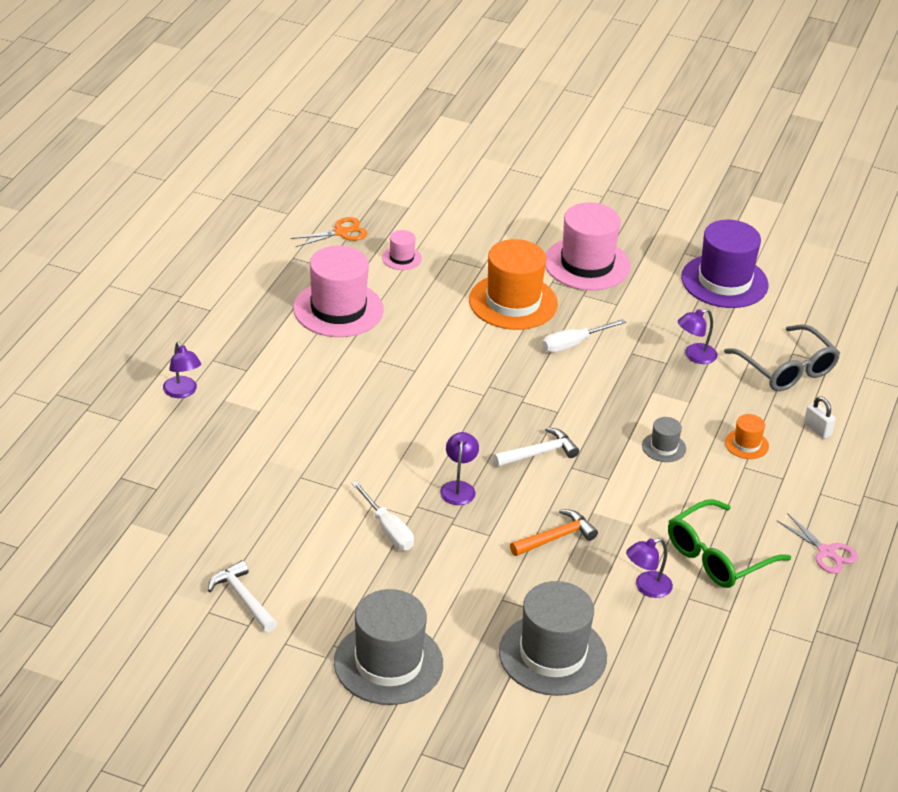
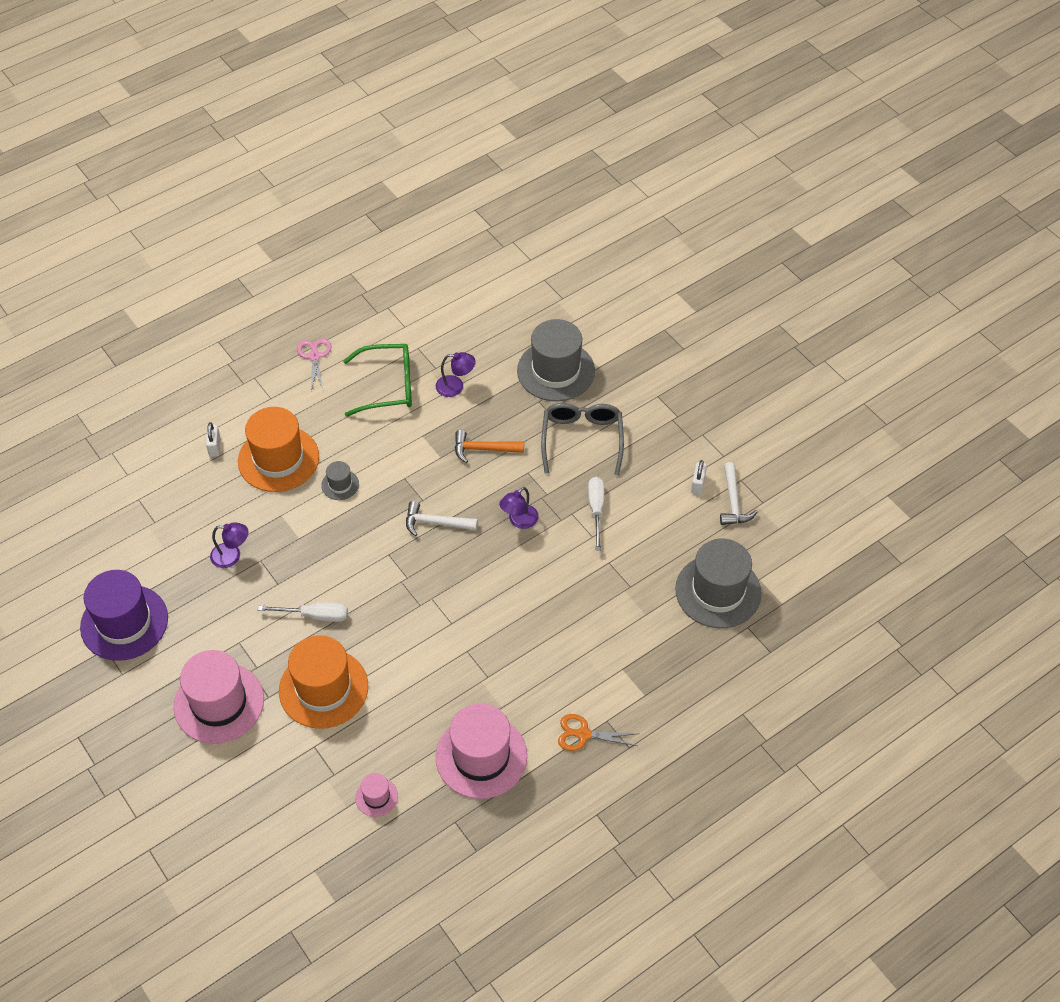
camera: 145 degrees left, 15 degrees up
purple lamp [163,342,201,398] -> none
orange scissors [291,217,367,247] -> orange scissors moved to [558,714,637,751]
grey hat [334,589,443,705] -> grey hat moved to [675,539,762,628]
grey glasses [724,324,840,391] -> grey glasses moved to [541,403,624,475]
orange hat [725,414,769,459] -> orange hat [238,407,319,492], size x2.18
none -> white padlock [691,460,707,495]

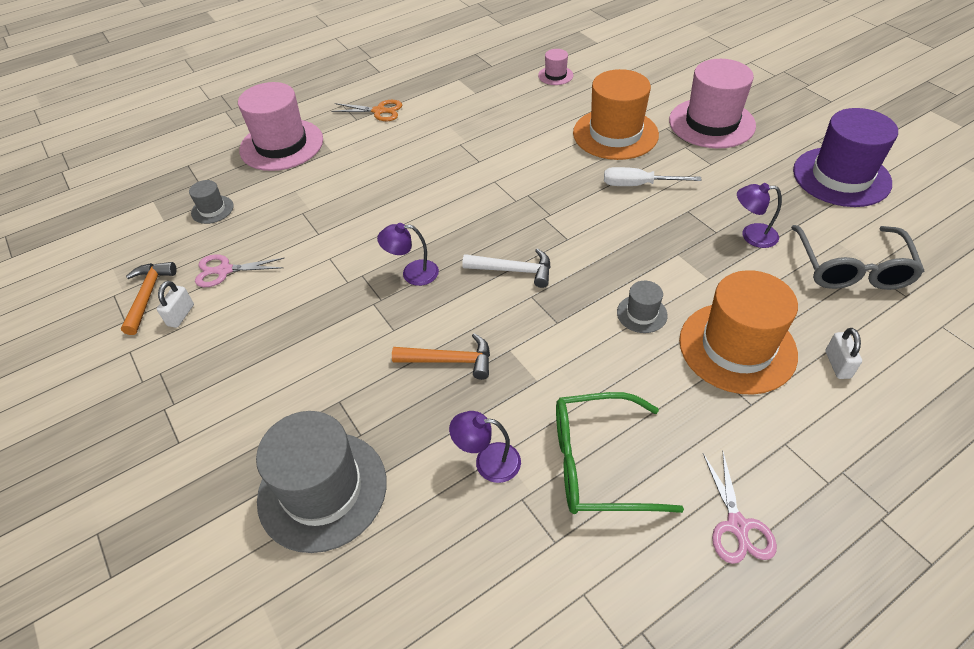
camera: 175 degrees left, 5 degrees down
pink hat [436,703,527,799] -> pink hat moved to [238,82,323,171]
purple lamp [499,487,539,529] -> purple lamp turned 135 degrees counterclockwise [377,223,439,286]
grey glasses [541,403,624,475] -> grey glasses moved to [791,225,924,290]
white screwdriver [588,477,605,551] -> none
grey hat [675,539,762,628] -> grey hat [189,180,234,224], size x0.46
white hammer [720,462,758,525] -> orange hammer [121,262,177,335]
none -> pink scissors [195,254,284,287]

